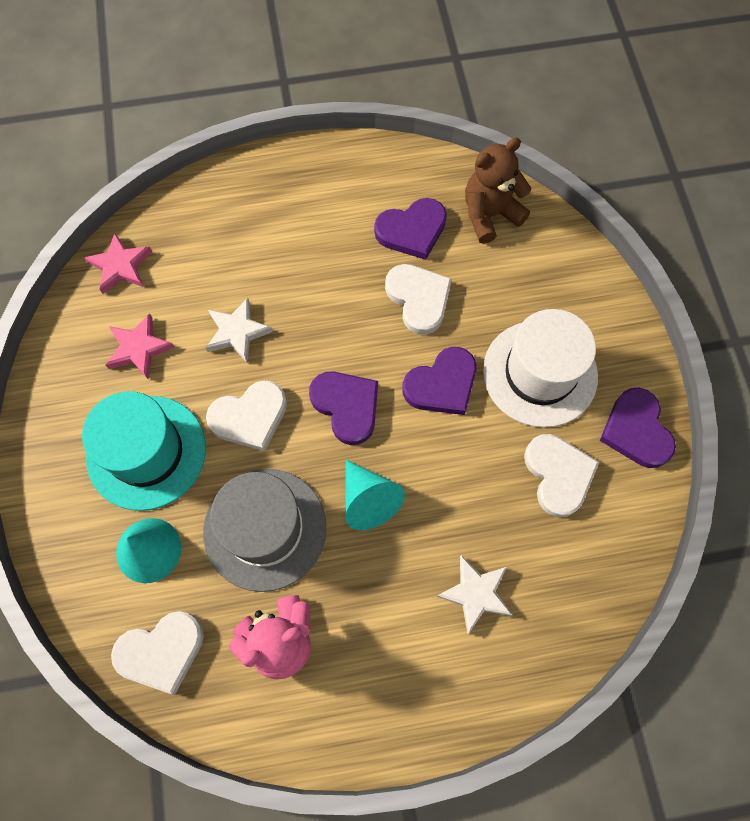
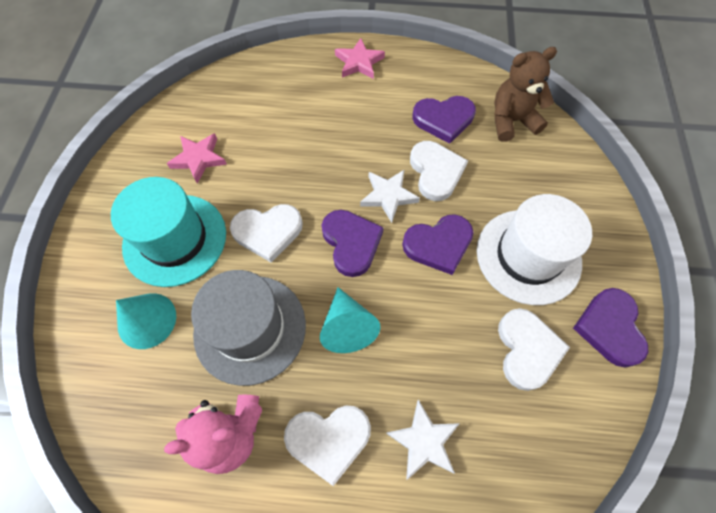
camera: 15 degrees right, 5 degrees down
pink star [84,233,152,294] -> pink star moved to [335,38,385,79]
white heart [111,611,204,695] -> white heart moved to [284,405,371,486]
white star [206,298,273,363] -> white star moved to [360,170,420,223]

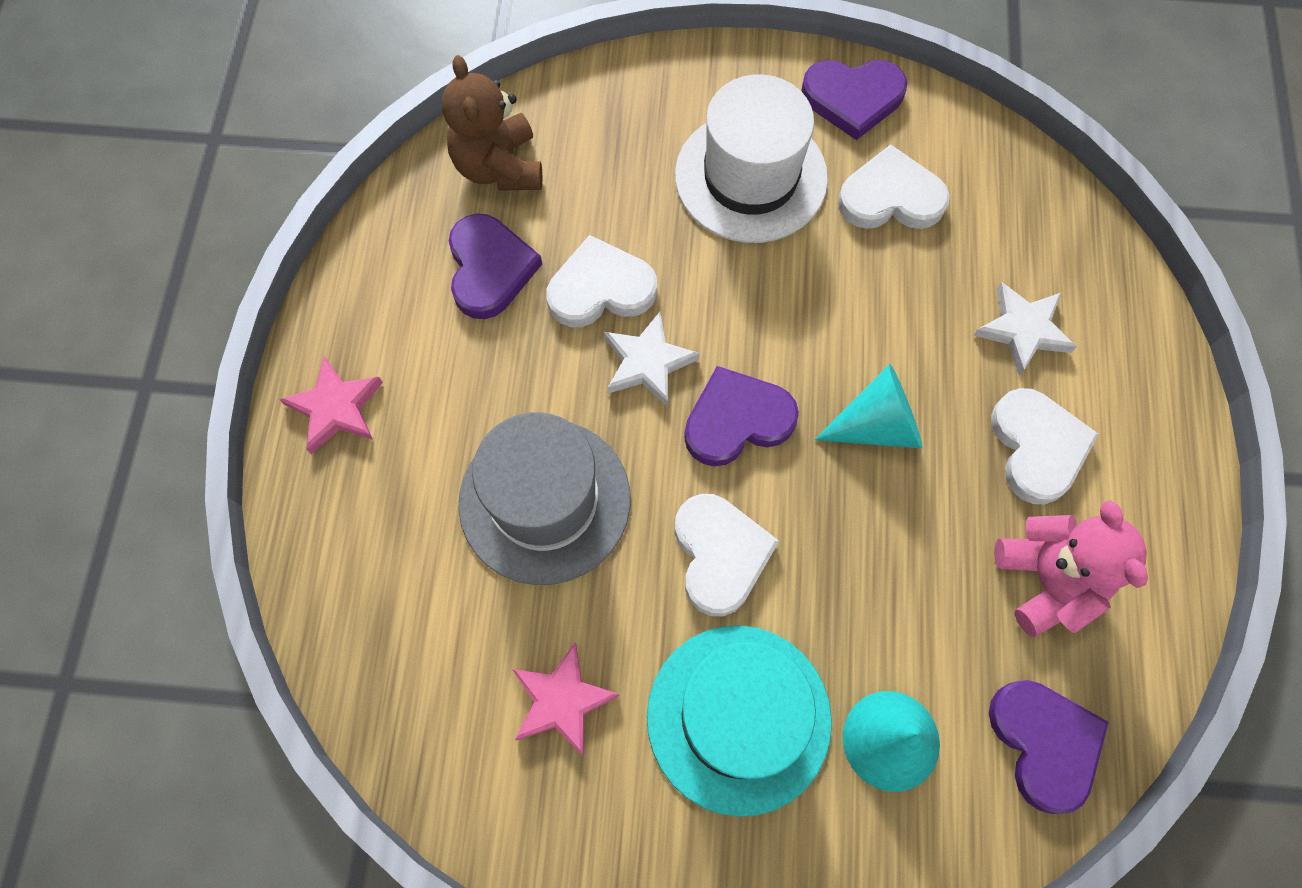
camera: 90 degrees left, 5 degrees up
grey hat [191,270,306,386] -> grey hat moved to [458,412,631,585]
purple heart [402,214,474,275] -> purple heart moved to [989,680,1109,814]

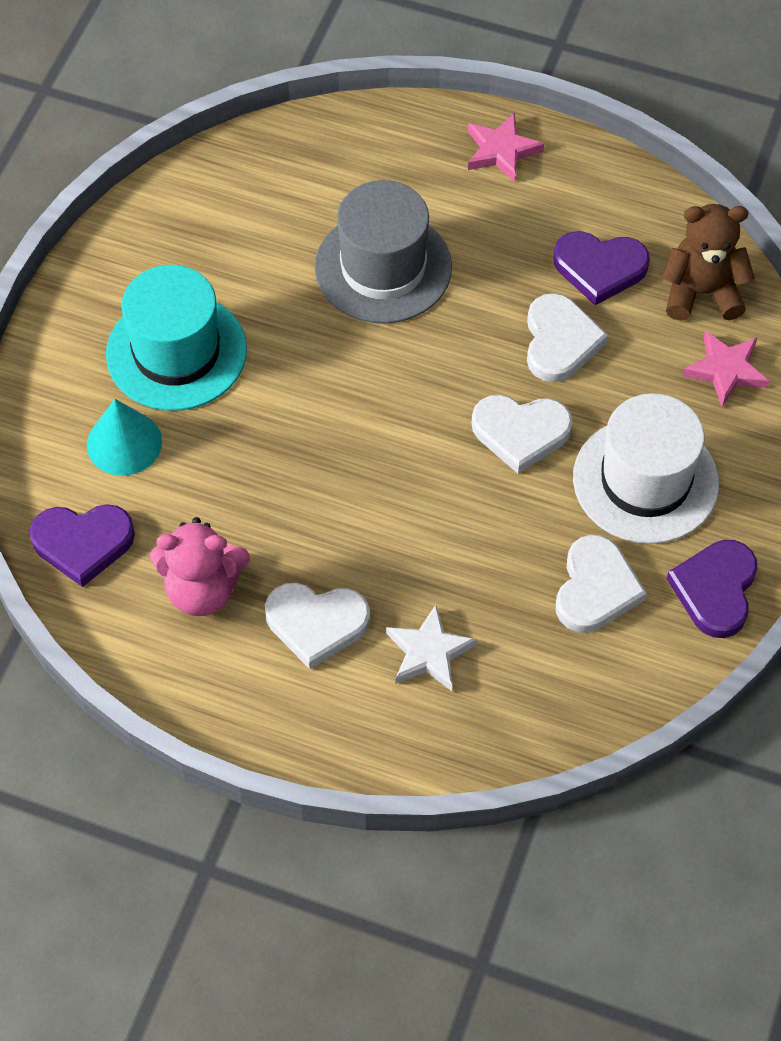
camera: 105 degrees right, 10 degrees down
pink star [512,643,620,757] -> pink star moved to [683,330,769,407]
white star [604,312,700,407] -> none
white heart [675,494,779,616] -> white heart moved to [472,395,573,474]
purple heart [684,366,799,466] -> none
turquoise cone [814,364,923,448] -> none

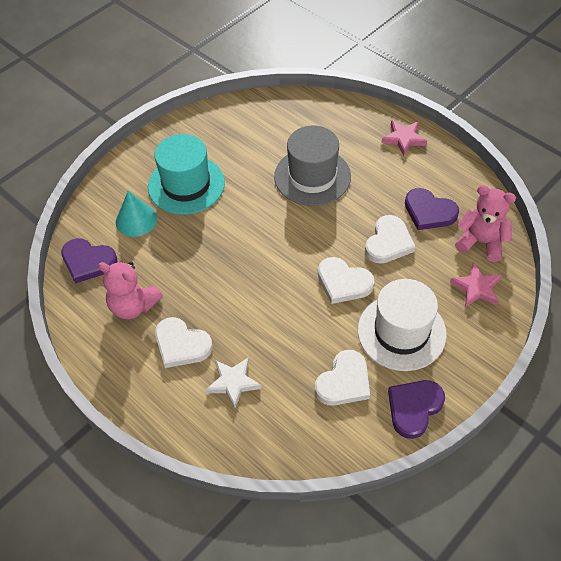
camera: 25 degrees right, 5 degrees down
brown teddy bear [662,204,755,321] -> pink teddy bear [455,185,516,262]

